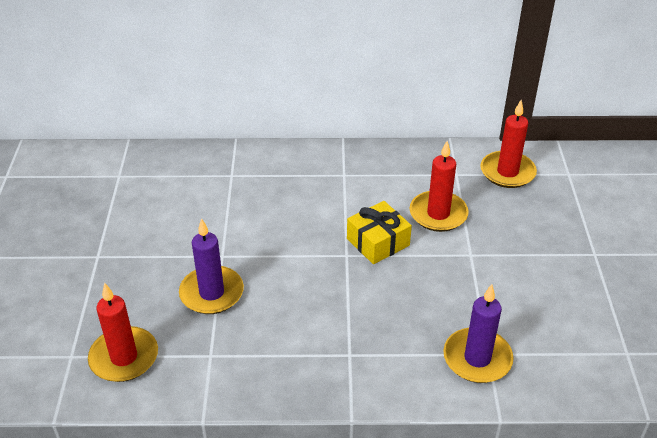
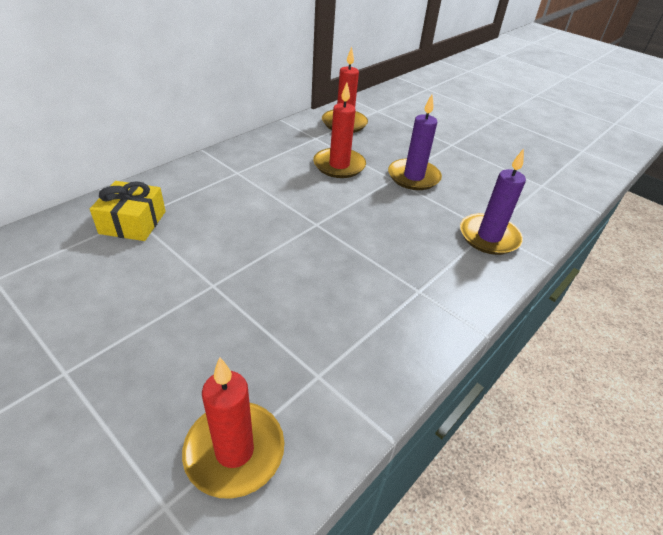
camera: 50 degrees left, 0 degrees up
purple candle [179,218,244,314] -> purple candle moved to [388,95,442,190]
yellow gift [347,201,412,264] -> yellow gift moved to [90,181,166,241]

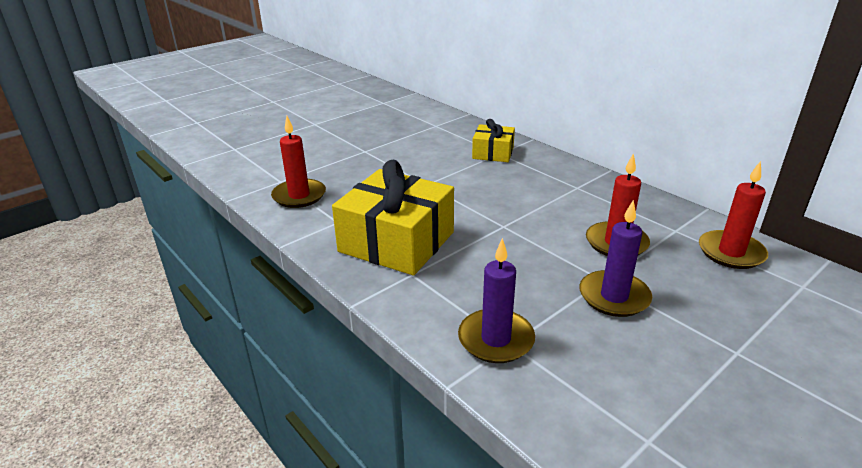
camera: 100 degrees right, 10 degrees down
none -> yellow gift [332,160,454,275]

